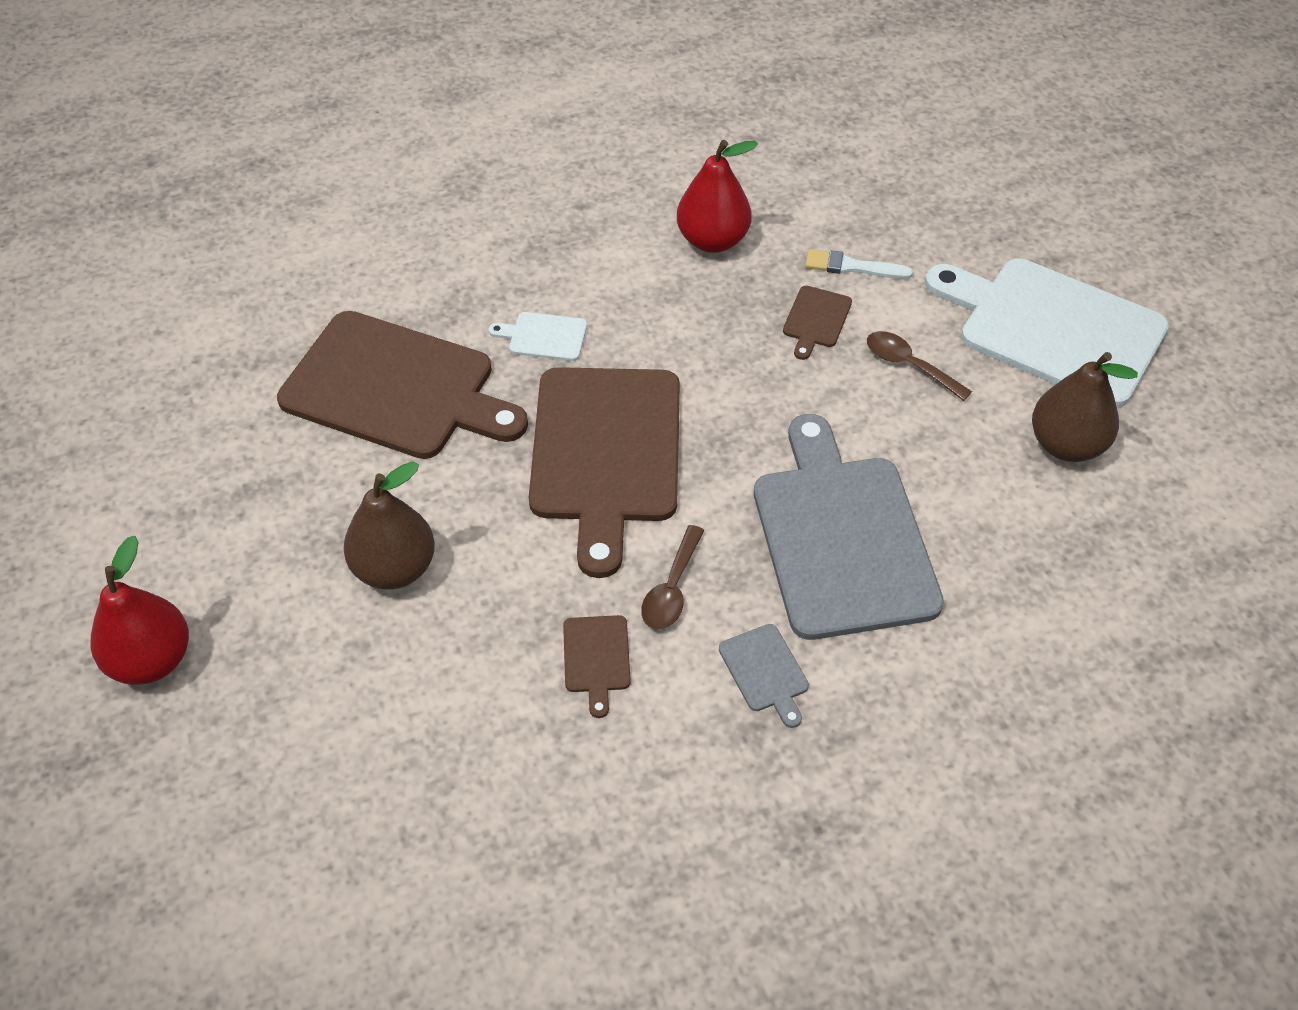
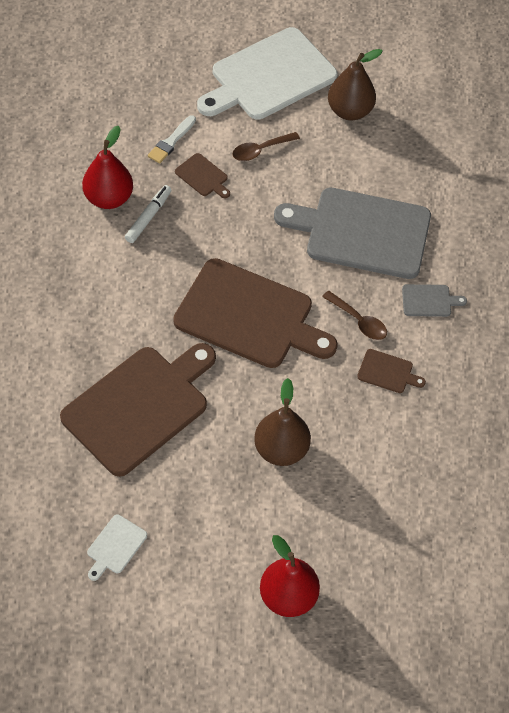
camera: 70 degrees left, 5 degrees up
white cutting board [489,312,587,361] -> white cutting board moved to [87,514,147,581]
none -> white marker [125,185,171,243]

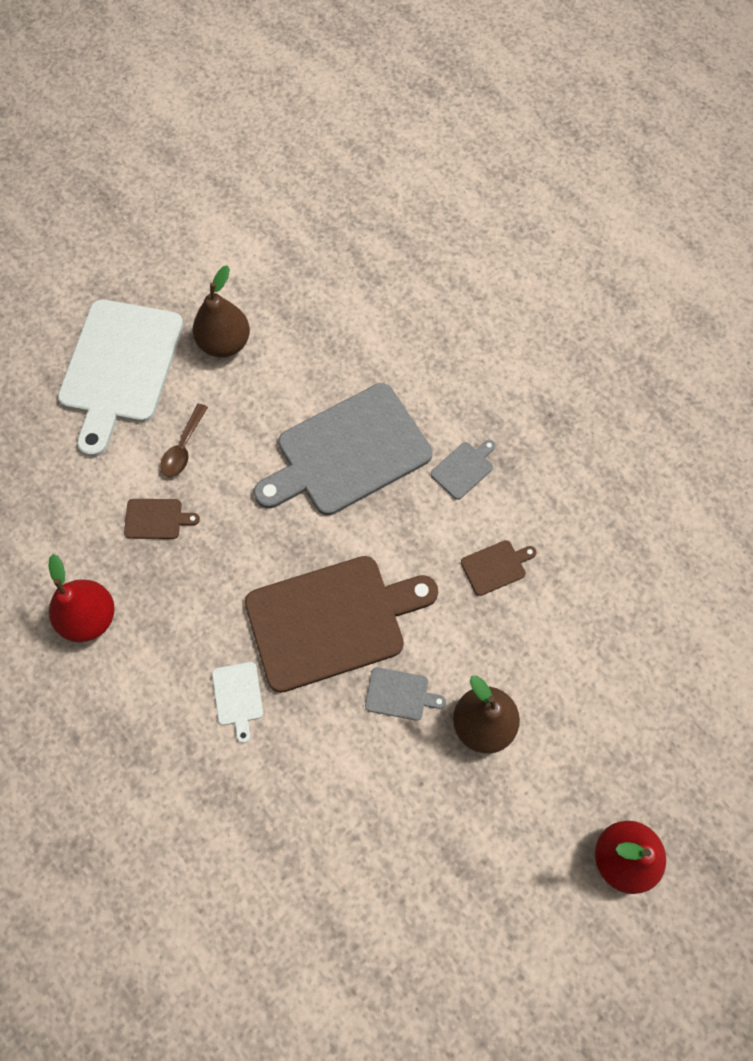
camera: 40 degrees left, 10 degrees up
brown cutting board [60,343,216,477] -> none
white cutting board [87,514,147,581] -> white cutting board moved to [212,662,263,743]
white marker [125,185,171,243] -> none
white brush [148,115,196,163] -> none
brown spoon [322,291,387,340] -> none
none -> grey cutting board [365,667,446,721]

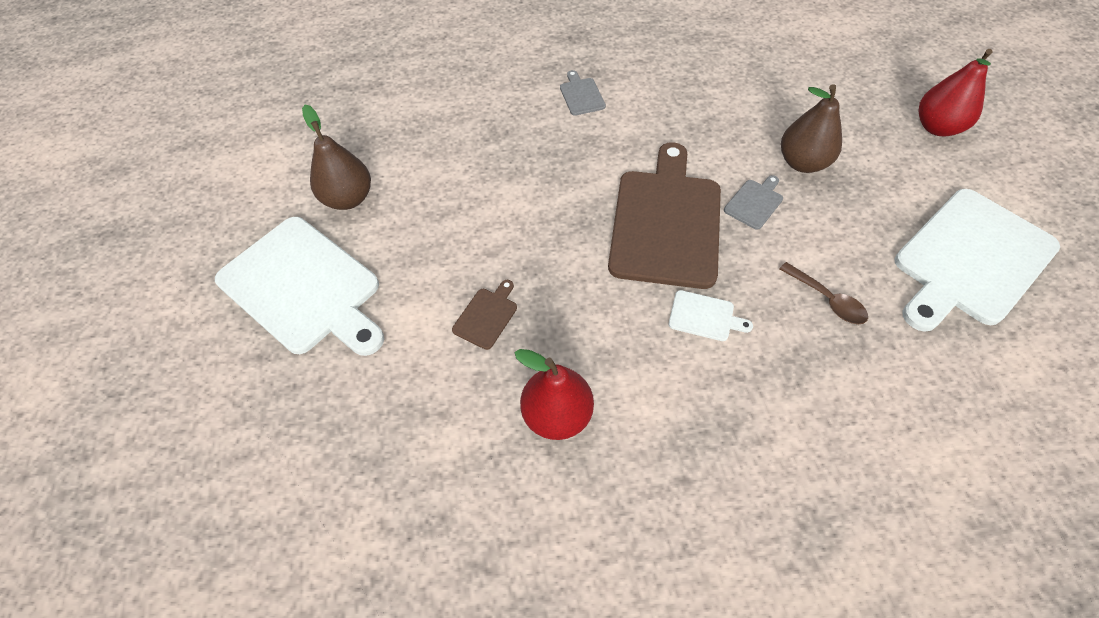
camera: 60 degrees left, 10 degrees down
brown spoon [160,404,208,477] -> brown spoon moved to [779,262,868,324]
grey cutting board [254,383,432,515] -> none
brown cutting board [461,540,536,596] -> none
none -> white cutting board [895,189,1060,332]

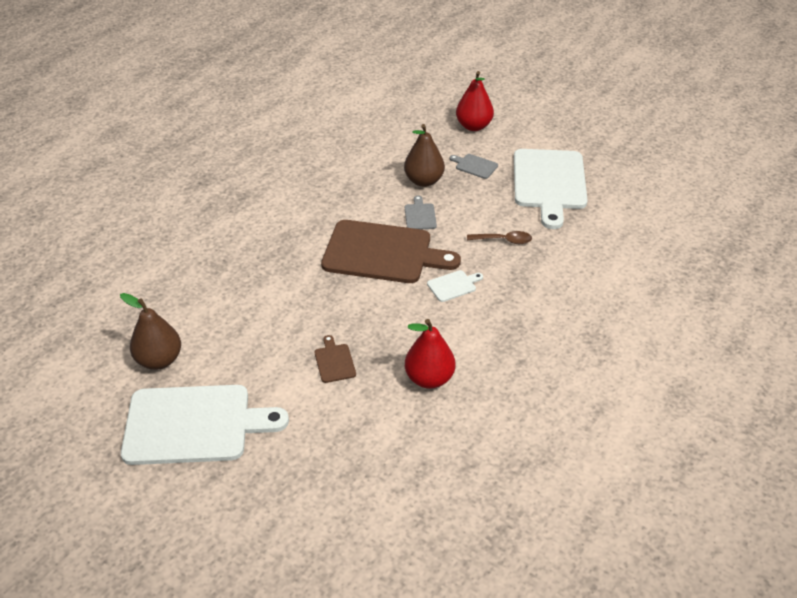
camera: 45 degrees left, 15 degrees down
grey cutting board [560,70,606,116] -> grey cutting board moved to [450,154,498,179]
brown cutting board [608,142,721,289] -> brown cutting board turned 135 degrees clockwise [321,220,461,283]

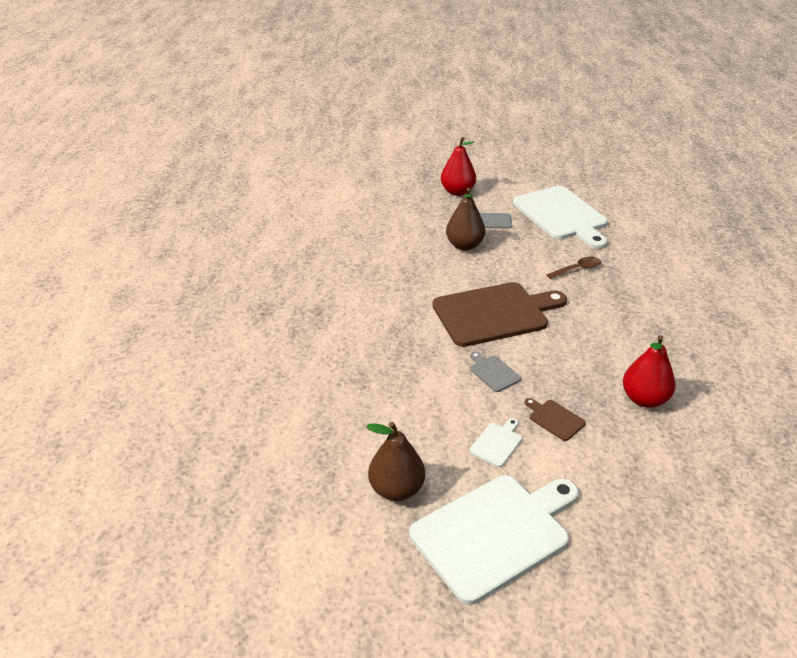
camera: 30 degrees left, 5 degrees down
grey cutting board [405,196,437,229] -> grey cutting board moved to [470,352,521,392]
white cutting board [427,270,483,302] -> white cutting board moved to [469,418,522,467]

